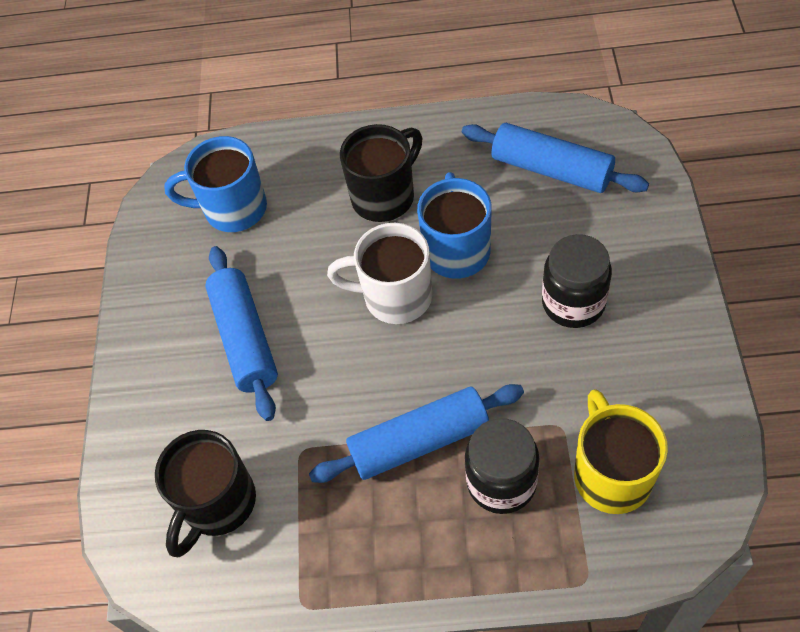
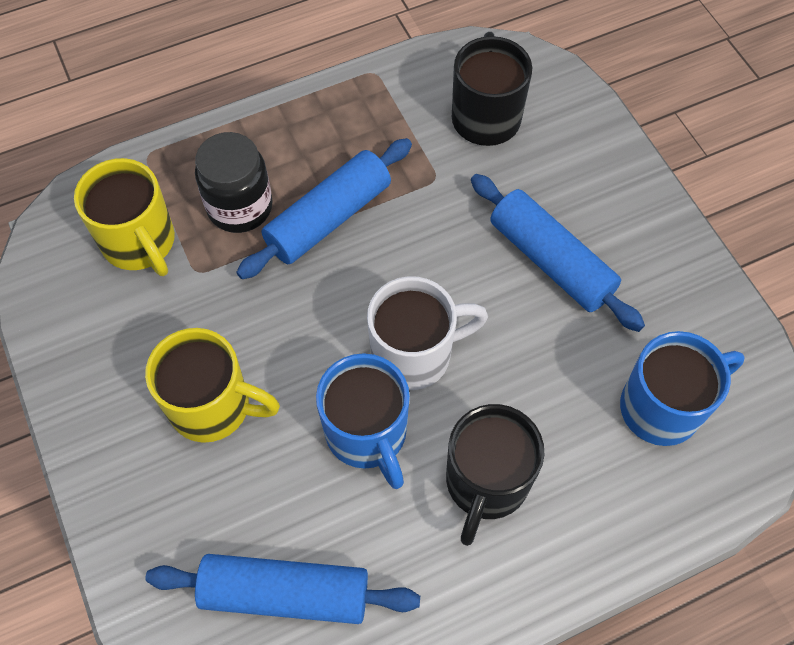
camera: 150 degrees right, 5 degrees up
black jar [542,234,612,328] -> yellow mug [145,328,280,443]

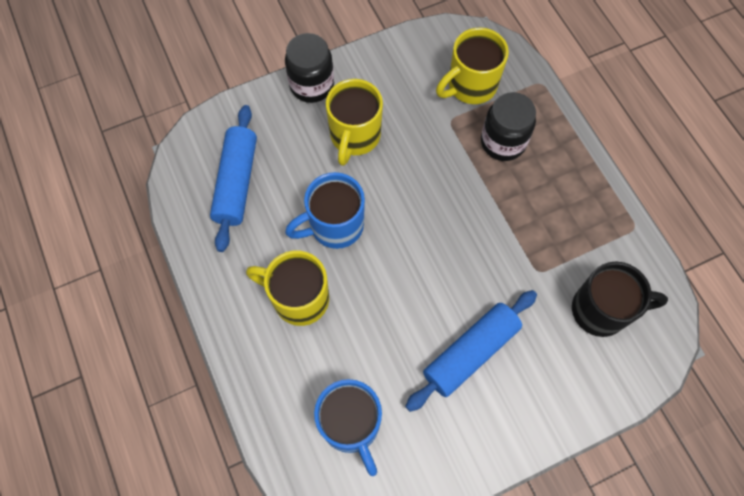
camera: 90 degrees right, 5 degrees up
blue rolling pin [236,138,412,279] -> none
white mug [367,276,488,390] -> none
black mug [446,404,545,546] -> yellow mug [246,250,329,326]
none -> black jar [285,33,334,103]

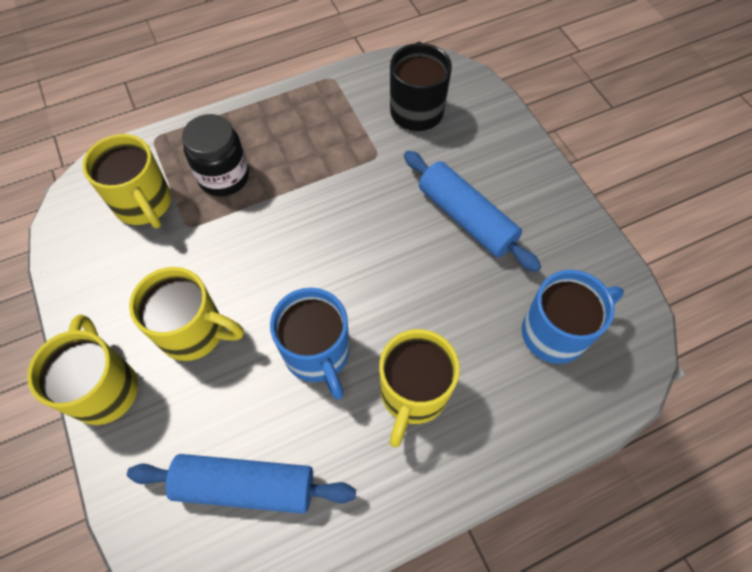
camera: 90 degrees left, 5 degrees down
black jar [285,33,334,103] -> yellow mug [27,314,138,425]

